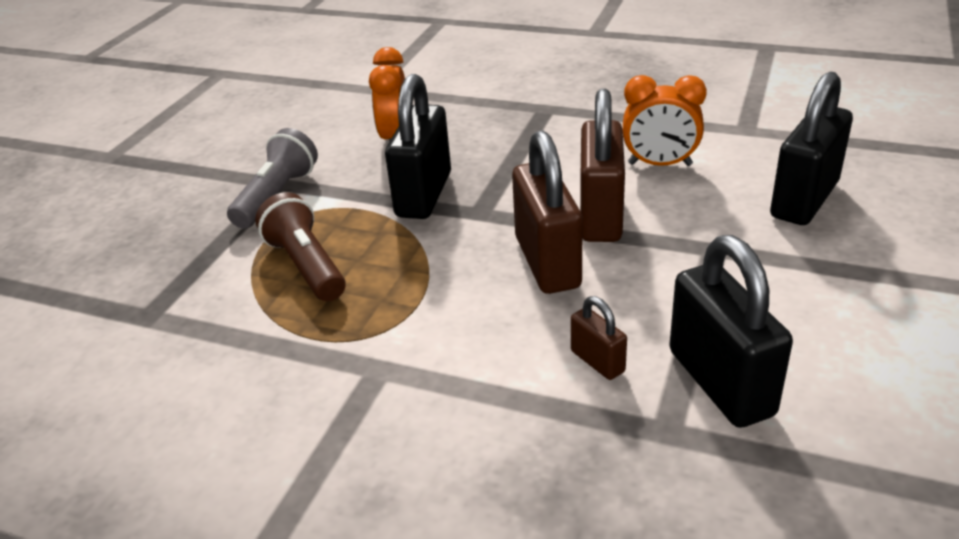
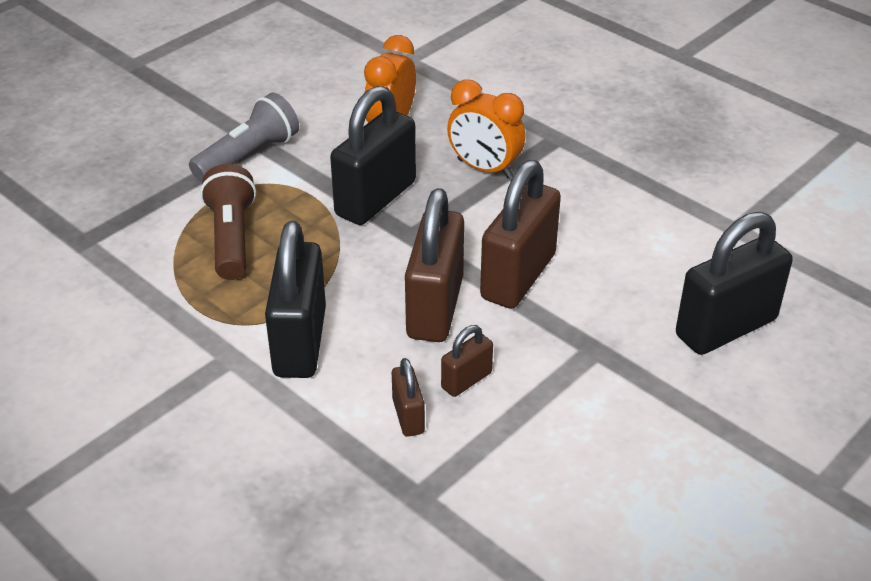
camera: 20 degrees right, 5 degrees up
orange clock [623,75,707,166] -> orange clock moved to [447,79,525,178]
black padlock [669,235,793,428] -> black padlock moved to [265,221,326,378]
none -> brown padlock [441,325,493,397]

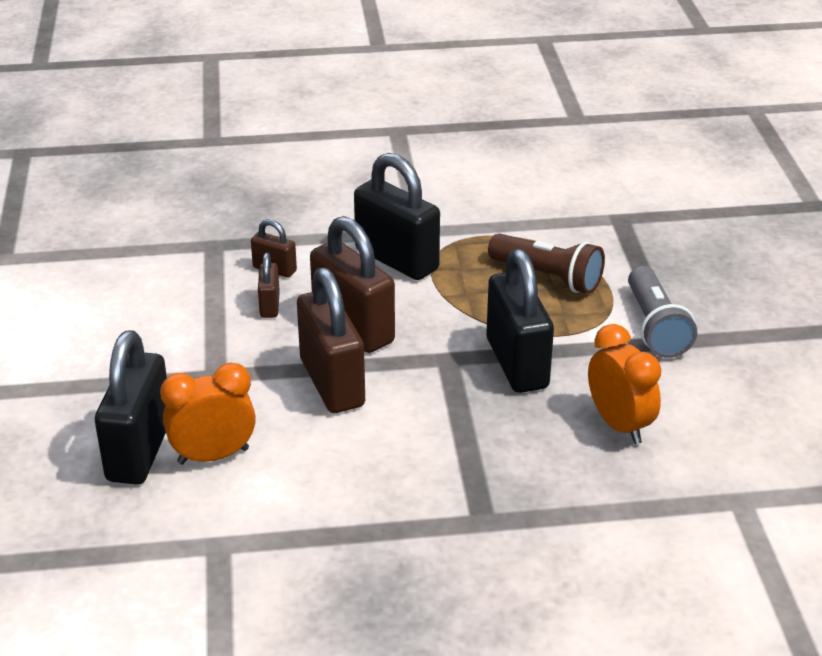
camera: 130 degrees right, 5 degrees down
orange clock [447,79,525,178] -> orange clock moved to [160,362,256,464]

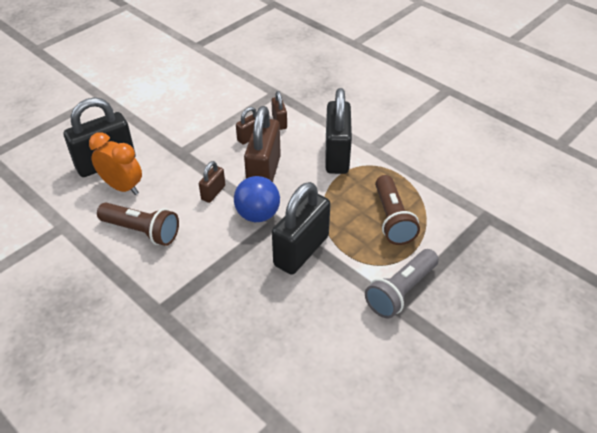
camera: 50 degrees right, 10 degrees up
brown padlock [297,267,365,413] -> brown padlock [199,161,225,203], size x0.49
orange clock [588,324,661,444] -> none
none -> brown flashlight [97,203,179,246]
none -> blue ball [234,176,280,222]

